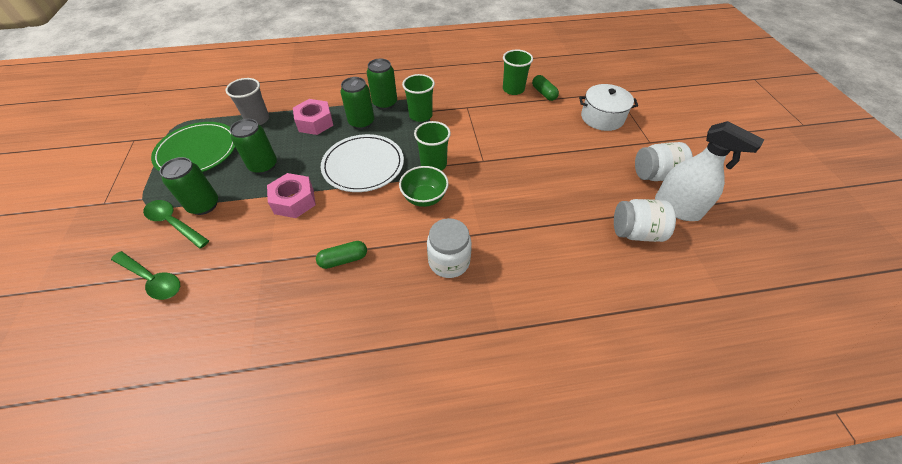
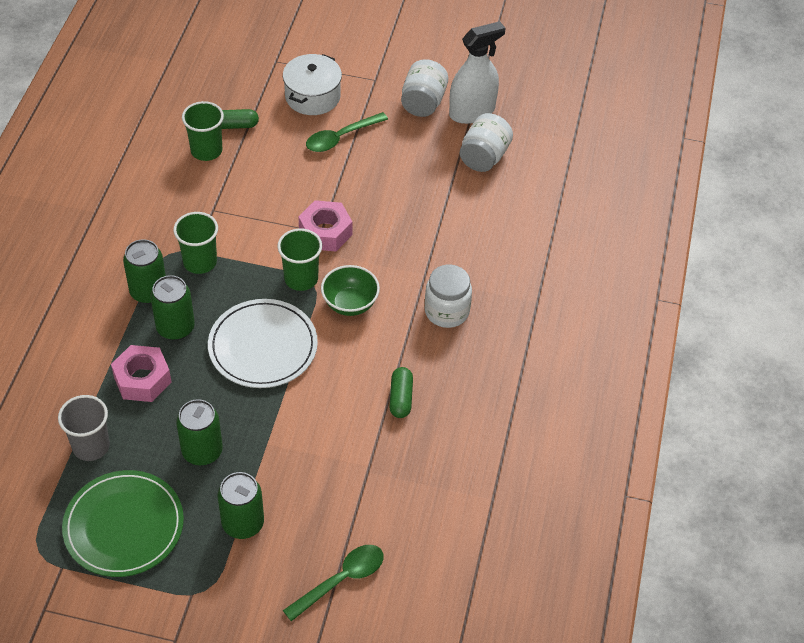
camera: 70 degrees left, 0 degrees up
green spoon [143,200,209,249] -> green spoon moved to [306,112,388,152]
pink nut [267,173,316,218] -> pink nut moved to [299,200,352,252]

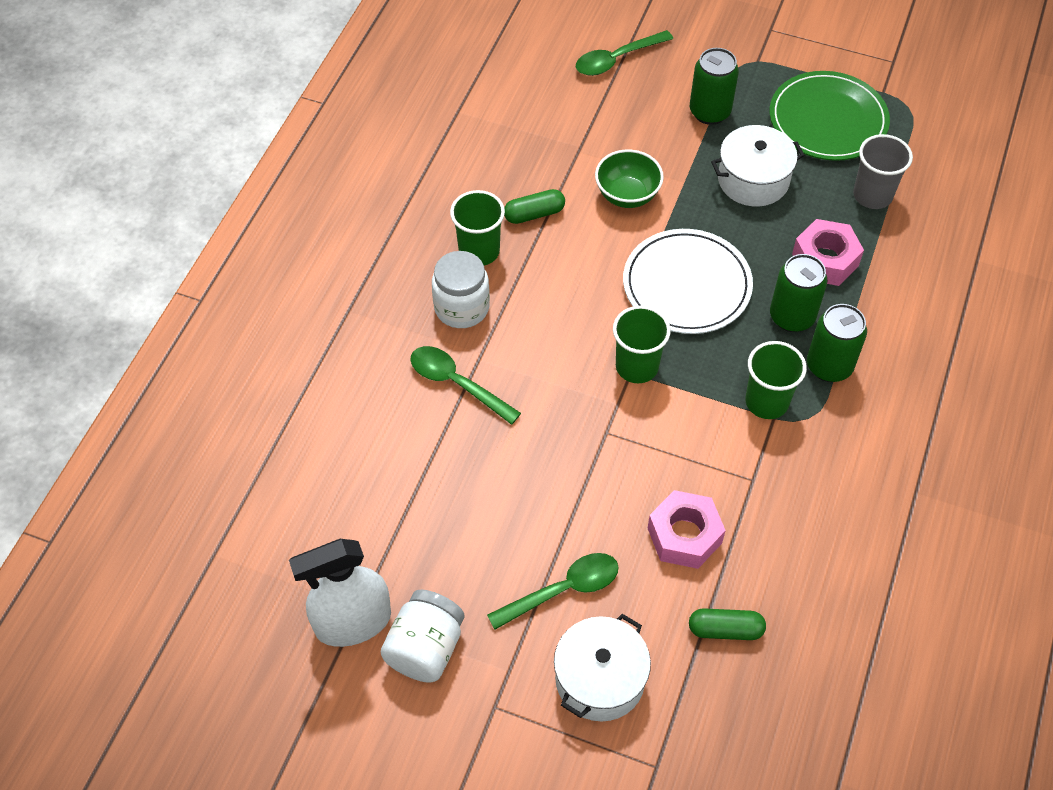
camera: 170 degrees left, 5 degrees up
green can [176,399,223,466] -> white pot [711,125,805,206]
green cup [182,101,224,161] -> green cup moved to [450,190,505,265]
pink nut [299,200,352,252] -> pink nut moved to [648,490,726,569]
green bowl [321,265,380,316] -> green bowl moved to [595,150,664,208]
green capsule [389,367,413,418] -> green capsule turned 60 degrees clockwise [504,189,565,224]
white jar [460,113,513,172] -> none
none -> green spoon [411,346,521,425]

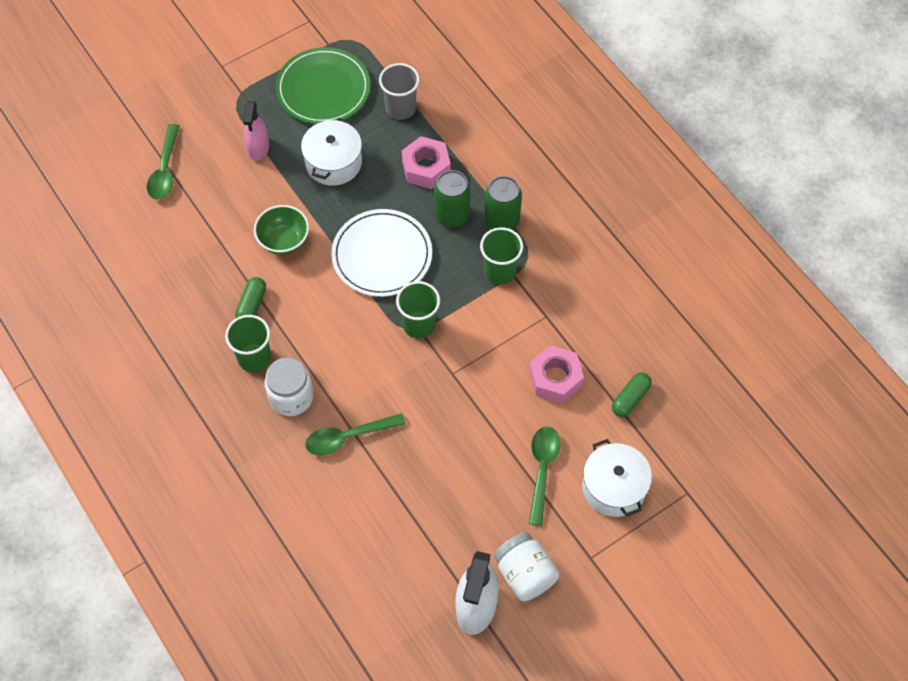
camera: 55 degrees left, 5 degrees up
green can [690,48,739,125] -> pink spray bottle [243,101,269,161]

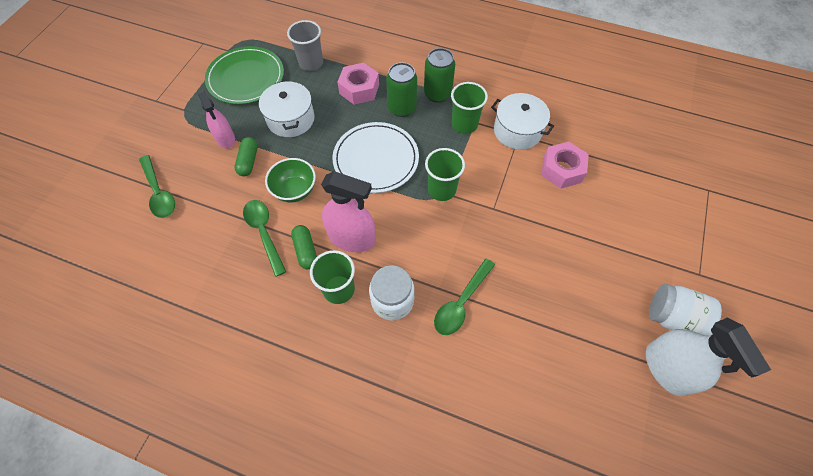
camera: 35 degrees left, 0 degrees up
green spoon [529,427,561,526] -> green spoon moved to [243,200,286,277]
white pot [582,439,652,517] -> white pot moved to [491,93,554,150]
green capsule [612,373,652,417] -> green capsule moved to [234,137,258,176]
none -> pink spray bottle [321,171,376,252]

